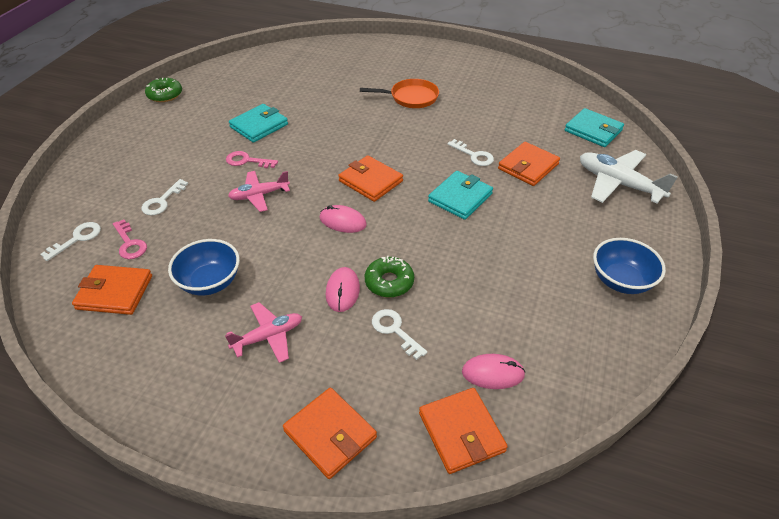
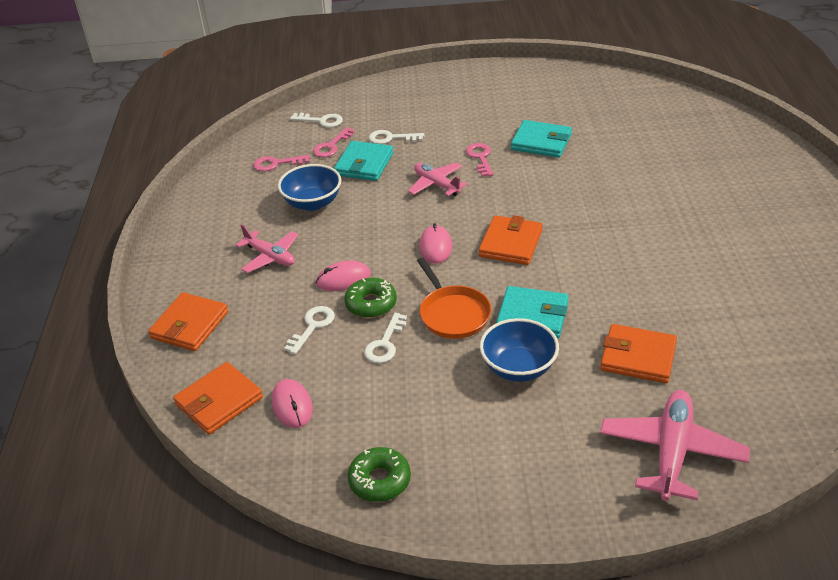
camera: 70 degrees right, 5 degrees down
orange wallet [72,265,152,315] -> pink key [253,155,310,171]
green donut [145,78,182,102] -> green donut moved to [348,447,411,502]
orange pan [360,79,439,108] -> orange pan moved to [417,258,492,339]
white key [447,139,494,166] -> white key moved to [364,313,407,363]
turquoise wallet [565,108,624,147] -> turquoise wallet moved to [334,141,393,181]
white plane [580,150,678,204] -> pink plane [600,390,750,501]
blue bowl [593,238,666,294] -> blue bowl moved to [480,318,559,382]

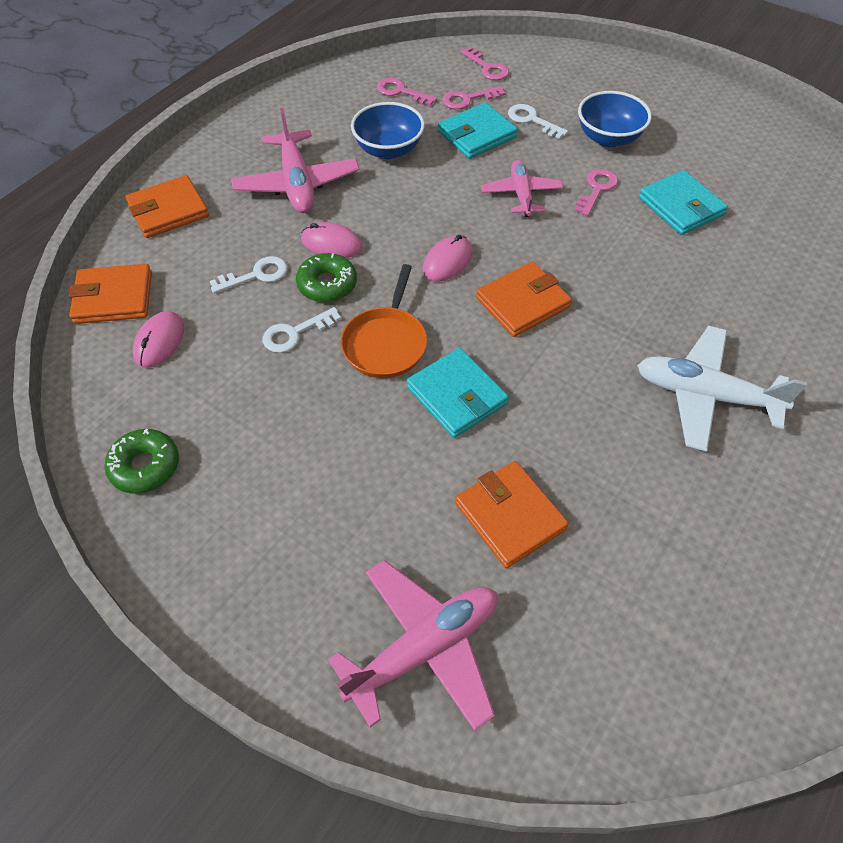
camera: 35 degrees right, 15 degrees up
pink plane [236,224,298,273] -> pink plane [231,108,360,213], size x1.56
white key [290,113,343,127] -> pink key [460,47,509,80]
blue bowl [480,318,559,382] -> blue bowl moved to [578,91,652,147]
none -> white plane [637,326,807,452]

